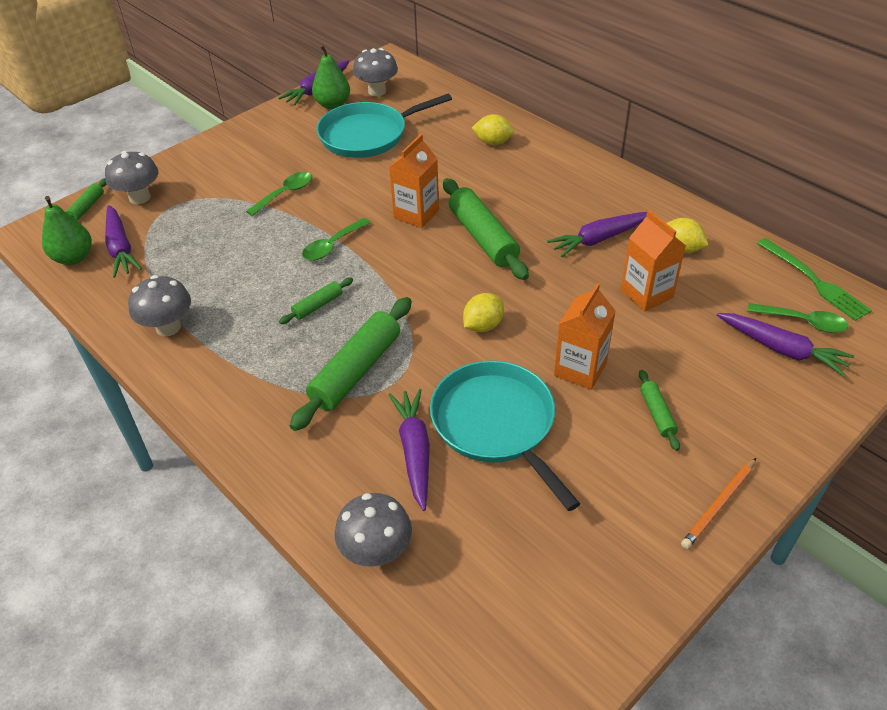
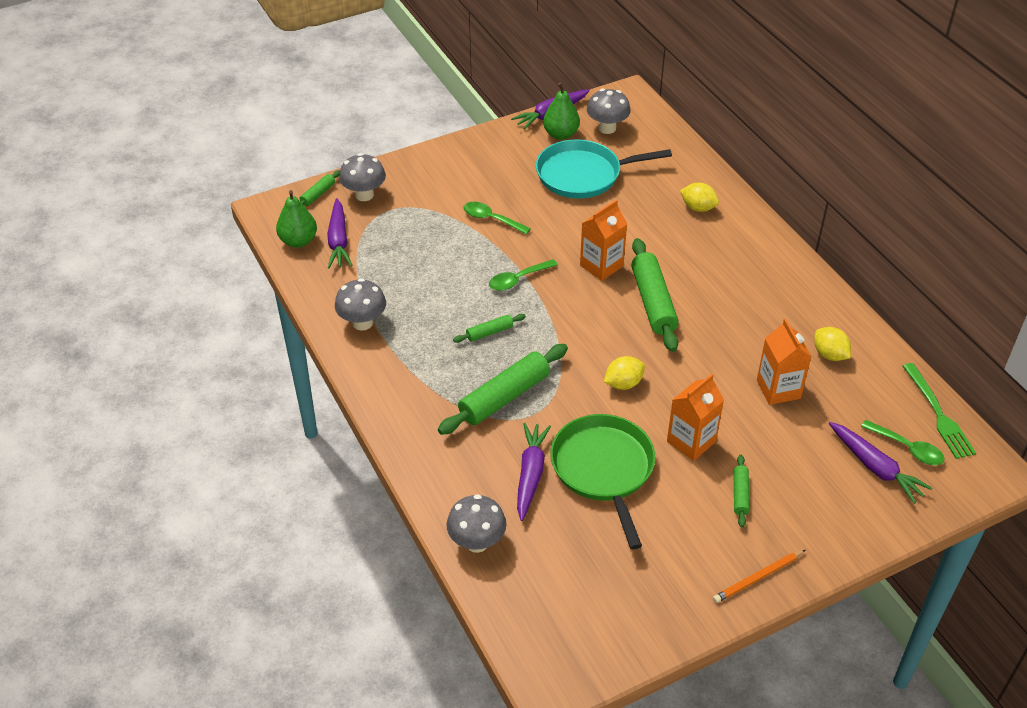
camera: 15 degrees right, 0 degrees up
green spoon [246,172,312,216] -> green spoon turned 120 degrees counterclockwise [464,202,531,235]
turquoise pan [430,360,580,511] -> green pan [550,414,655,549]
purple carrot [547,212,647,257] -> none

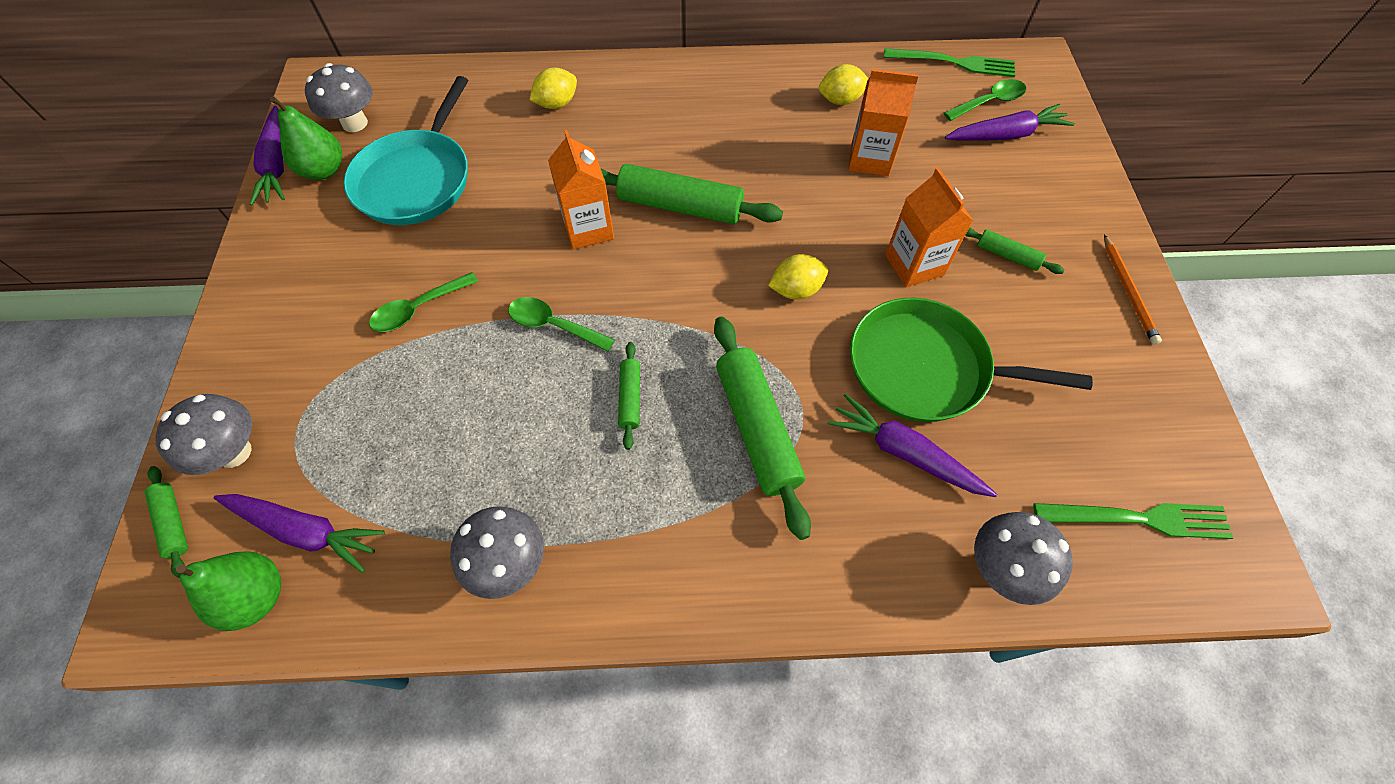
camera: 65 degrees left, 15 degrees up
green spoon [489,259,558,291] -> green spoon turned 120 degrees clockwise [508,297,615,351]
yellow lemon [604,356,645,390] -> yellow lemon turned 75 degrees clockwise [768,254,828,300]
none -> green fork [1033,503,1233,539]

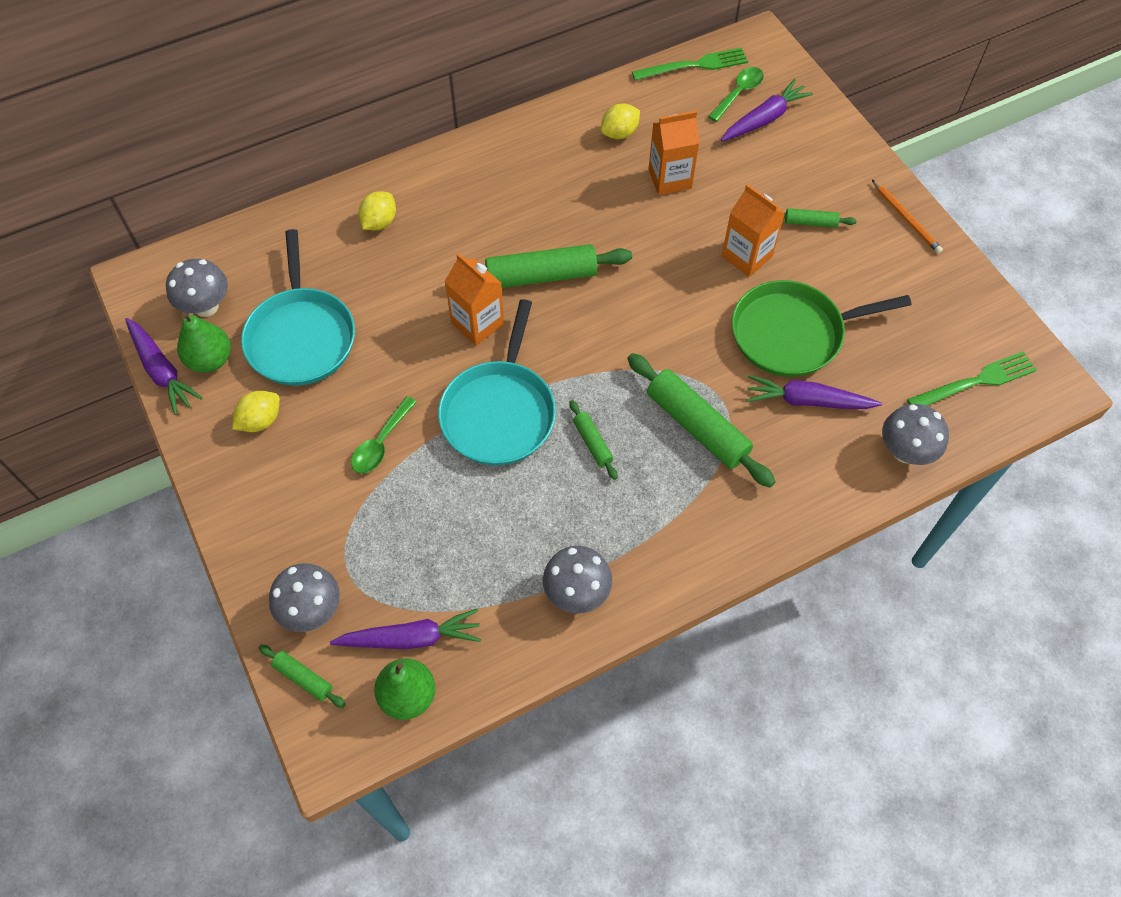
camera: 25 degrees left, 0 degrees up
green spoon [508,297,615,351] -> turquoise pan [438,299,556,466]
yellow lemon [768,254,828,300] -> yellow lemon moved to [232,391,280,432]

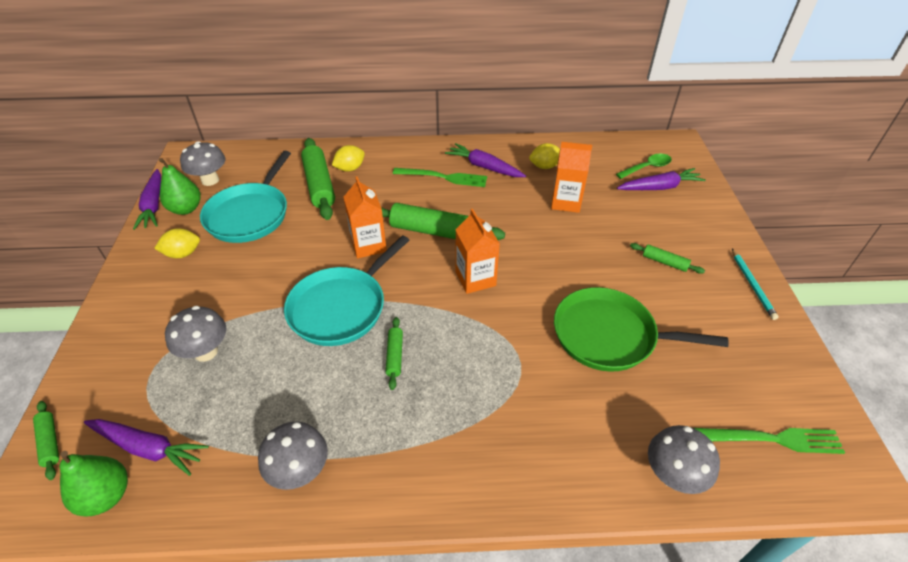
camera: 25 degrees right, 15 degrees down
grey mushroom [269,563,340,632] -> grey mushroom moved to [165,306,226,362]
green spoon [351,396,417,474] -> none
green rolling pin [628,353,775,488] -> green rolling pin moved to [301,138,335,220]
green fork [632,48,748,80] -> green fork moved to [393,168,487,187]
orange carton [722,184,785,277] -> orange carton moved to [456,209,500,294]
purple carrot [746,375,882,409] -> purple carrot moved to [445,143,526,177]
orange pencil [872,180,943,254] -> turquoise pencil [732,249,779,320]

